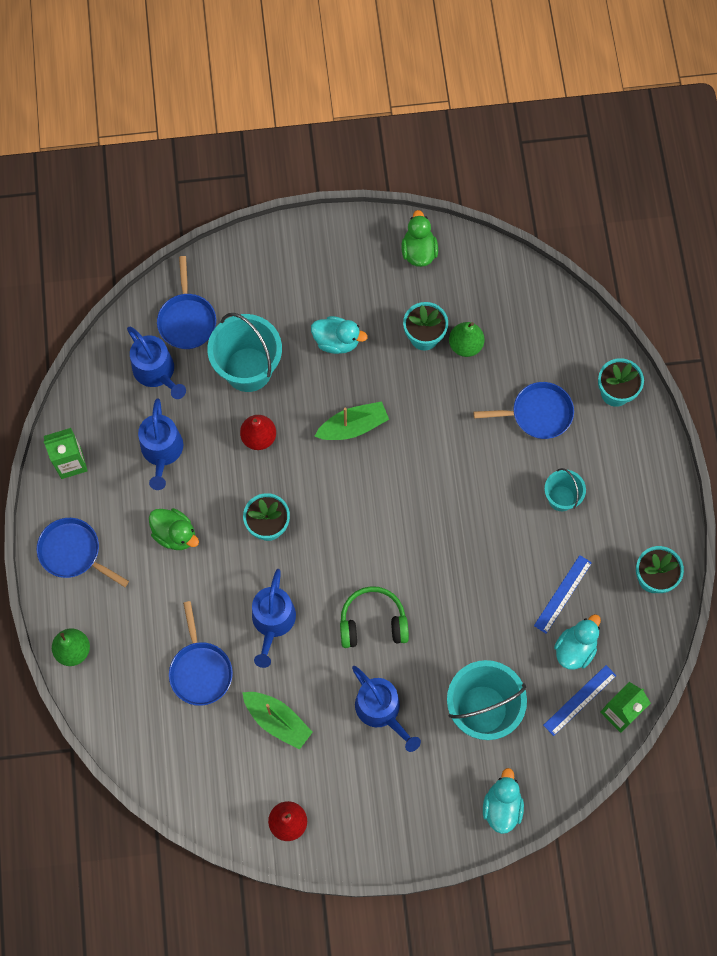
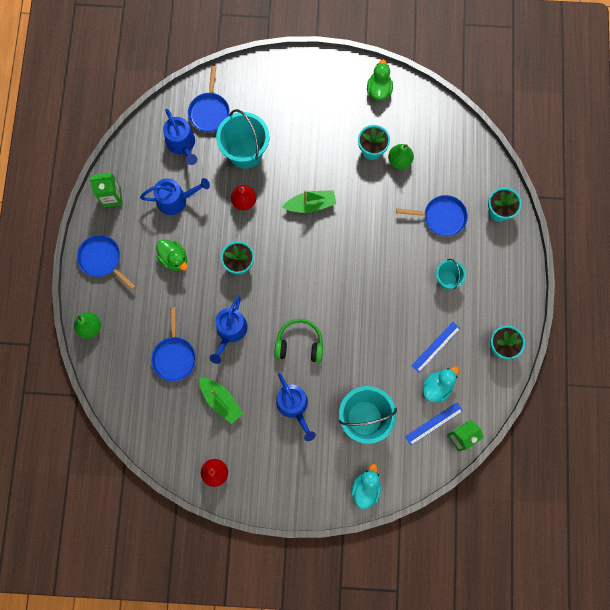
camera: 10 degrees right, 5 degrees up
blue watering can [138,398,183,490] -> blue watering can turned 105 degrees counterclockwise [140,178,210,215]
turquoise duck [311,316,368,354] -> none

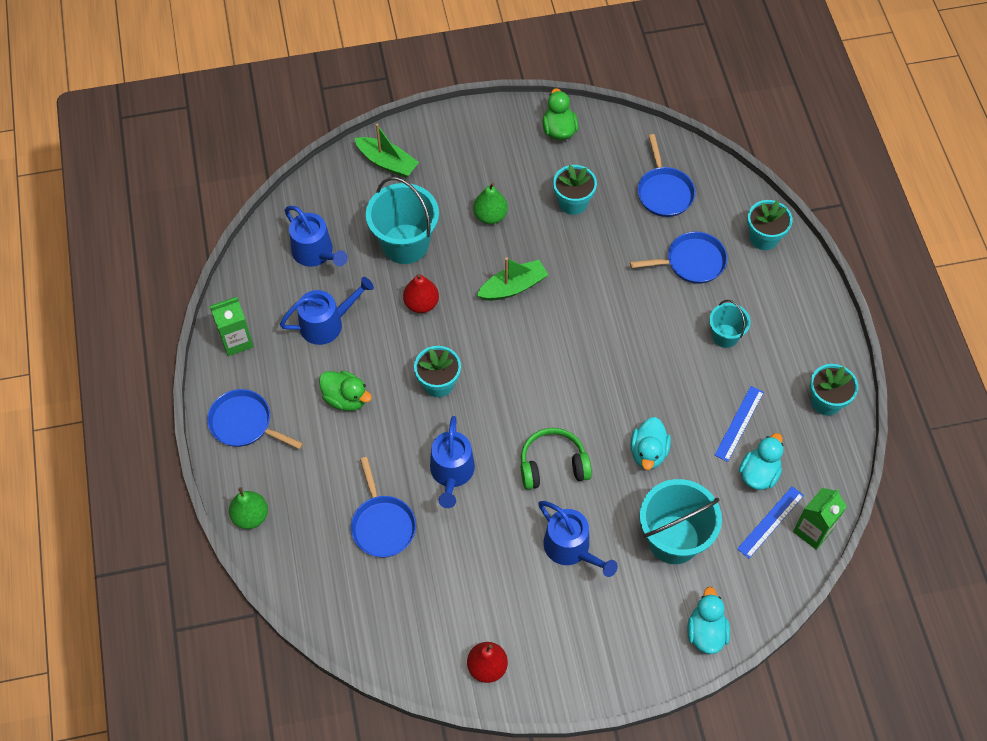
camera: 15 degrees left, 15 degrees down
blue pan [188,66,230,132] -> blue pan moved to [638,134,695,217]
green boat [200,377,243,424] -> green boat moved to [354,124,419,178]
green pear [388,144,414,169] -> green pear moved to [473,183,508,224]
none -> turquoise duck [630,417,671,470]

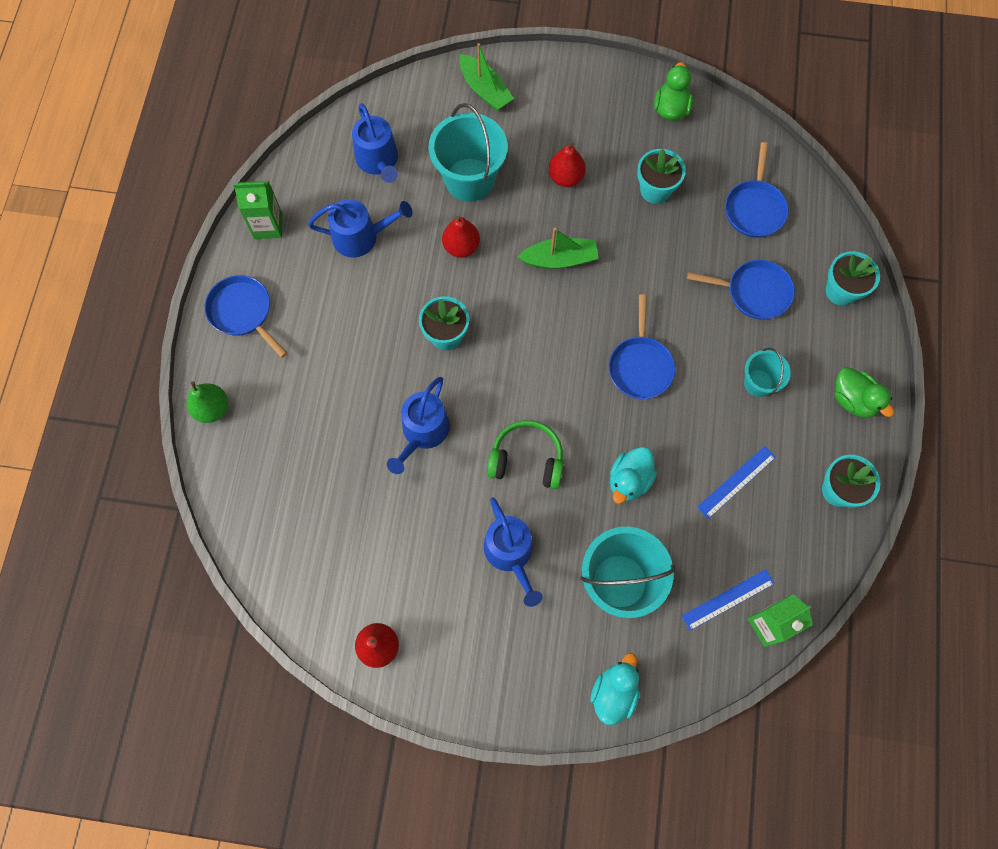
camera: 20 degrees right, 10 degrees up
green duck [319,370,372,411] -> green duck moved to [835,367,894,418]
blue pan [351,457,416,557] -> blue pan moved to [609,294,675,399]
green pear [473,183,508,224] -> red pear [549,142,586,187]
turquoise duck [739,433,783,490] -> none

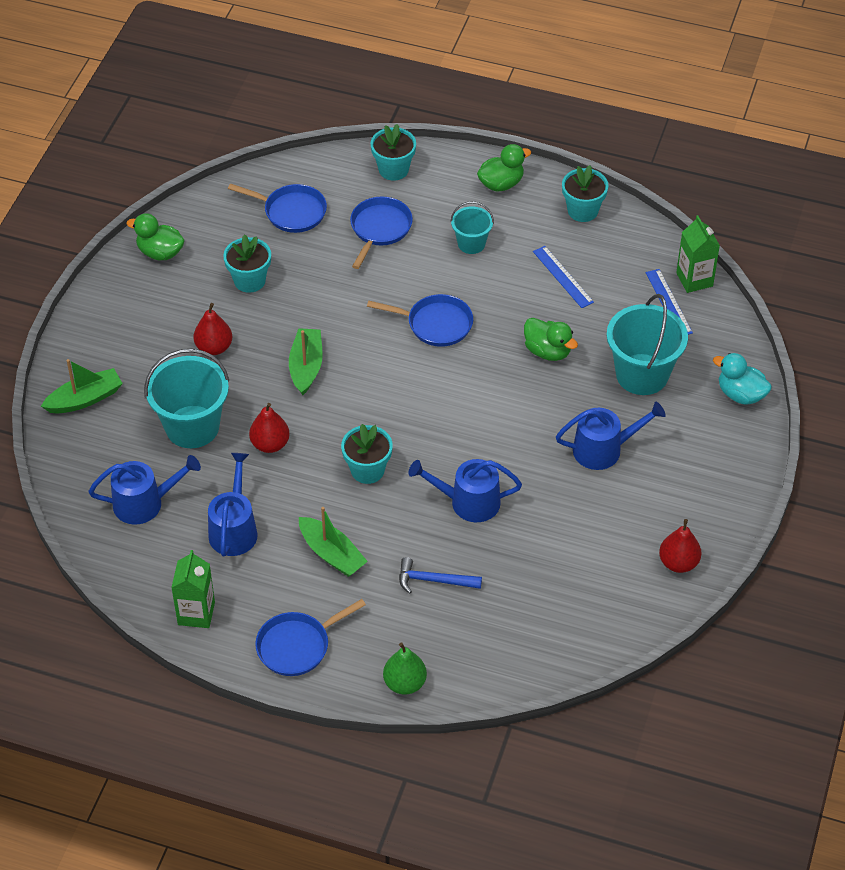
camera: 80 degrees left, 20 degrees down
blue watering can [387,377,450,474] -> blue watering can turned 150 degrees clockwise [408,459,522,522]
green headphones [487,420,563,489] -> none
turquoise duck [610,447,657,504] -> green duck [524,318,578,361]
none -> green boat [299,507,368,577]
none -> blue hammer [399,557,482,594]

